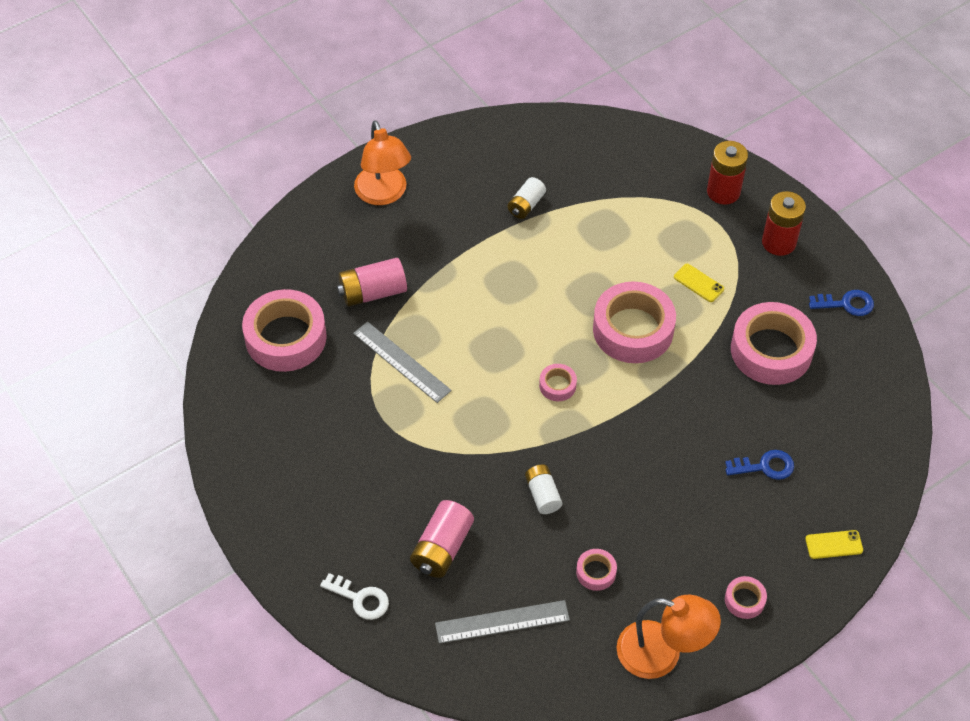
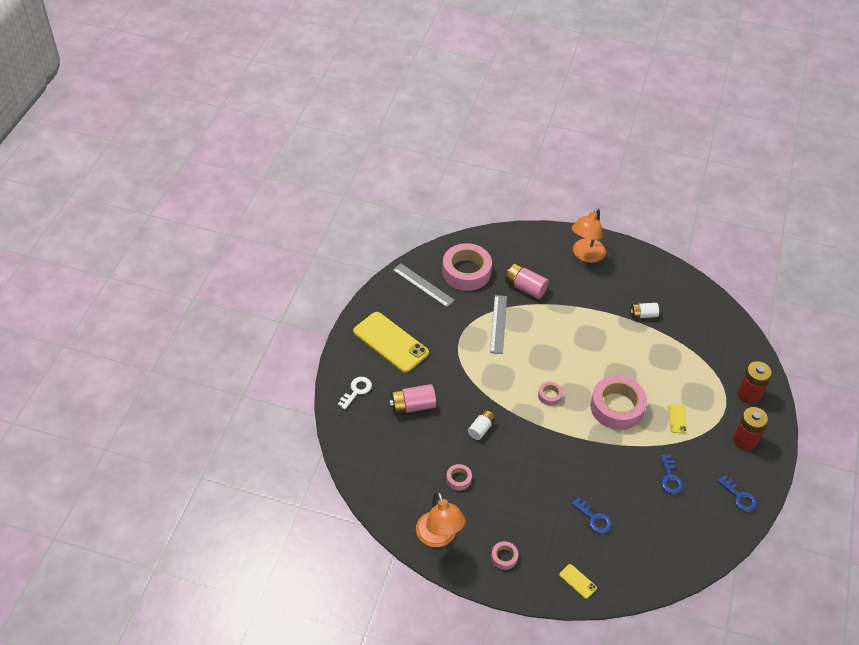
camera: 50 degrees right, 5 degrees down
white key [320,573,389,620] -> white key turned 135 degrees counterclockwise [338,377,372,409]
grey ruler [435,600,570,644] -> grey ruler moved to [393,263,455,307]
pink tape [731,302,817,385] -> blue key [661,455,684,494]
none -> yellow phone [353,312,429,373]

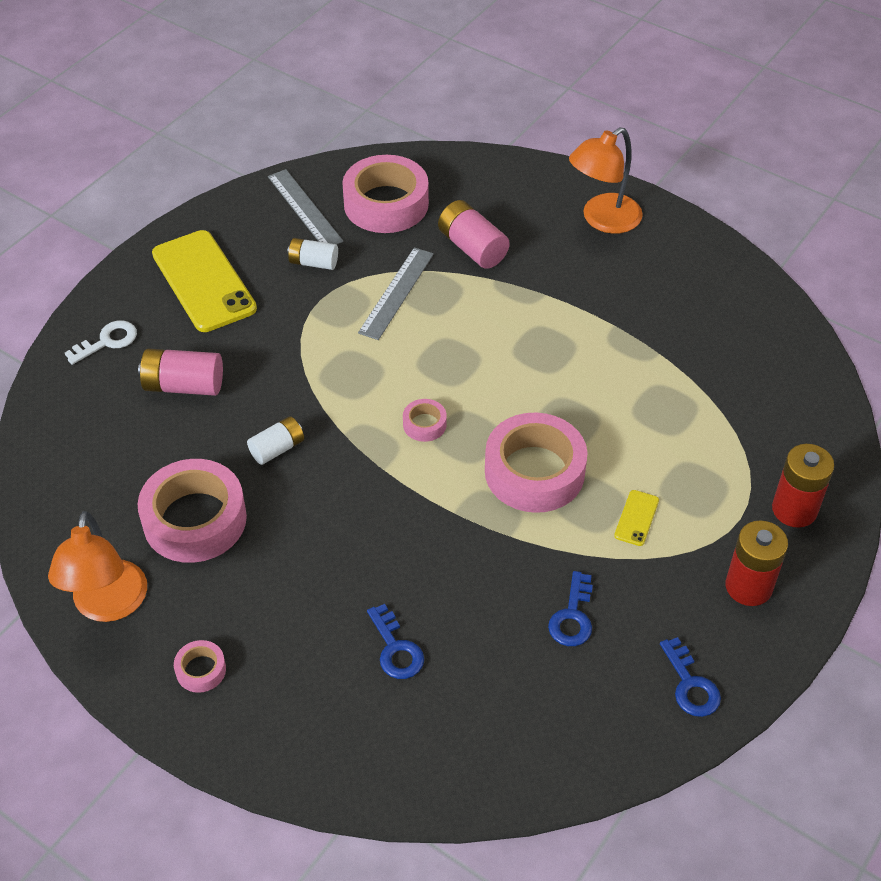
camera: 20 degrees right, 0 degrees up
pink tape [446,464,472,490] -> pink tape [138,459,247,563], size x2.23
yellow phone [559,564,597,599] -> none
white battery [630,303,659,319] -> white battery moved to [287,238,338,270]

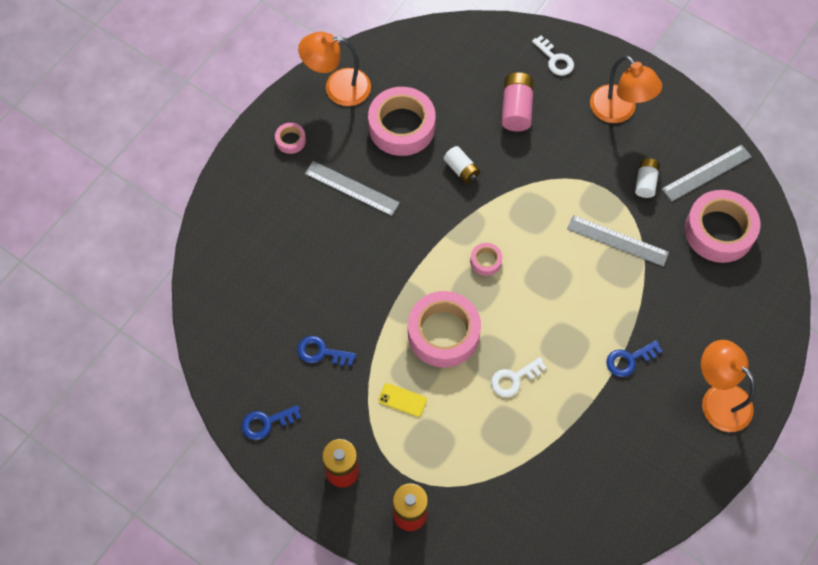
camera: 90 degrees right, 15 degrees up
yellow phone [152,230,257,332] -> orange lamp [590,55,662,123]
blue key [367,604,424,679] -> blue key moved to [606,340,662,377]
pink battery [438,200,510,269] -> none
none -> grey ruler [305,161,400,216]
none -> white key [491,357,546,397]

